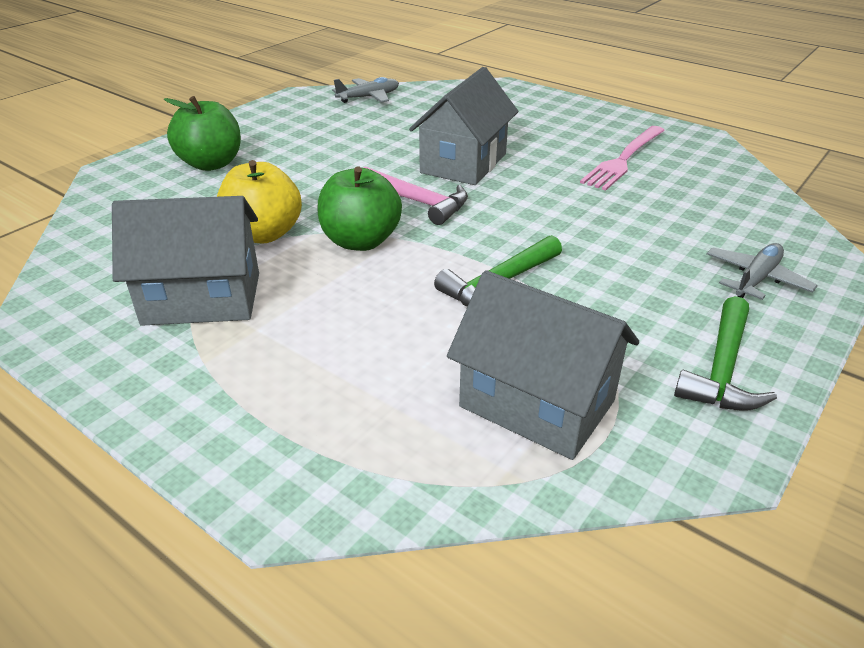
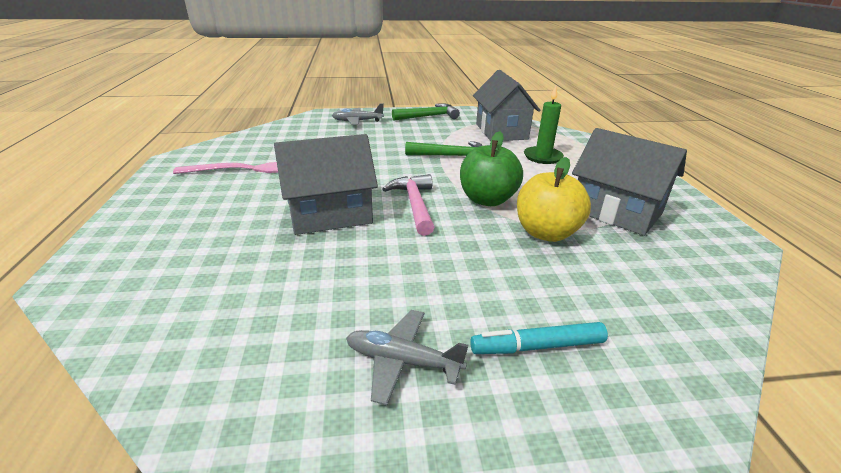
camera: 135 degrees left, 5 degrees down
green apple [164,96,241,171] -> turquoise marker [470,322,608,354]
grey plane [332,77,399,103] -> grey plane moved to [346,310,469,405]
none -> green candle [524,86,564,164]

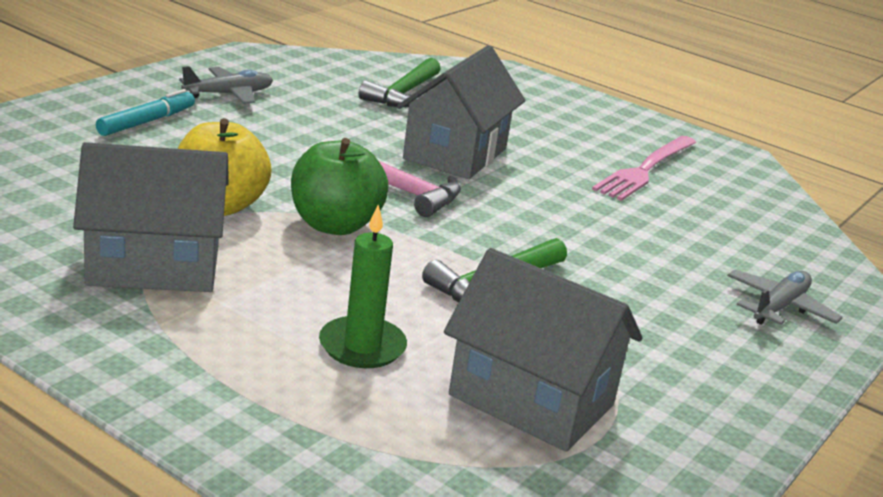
camera: 130 degrees right, 5 degrees down
green hammer [392,104,460,121] -> green hammer moved to [359,58,441,107]

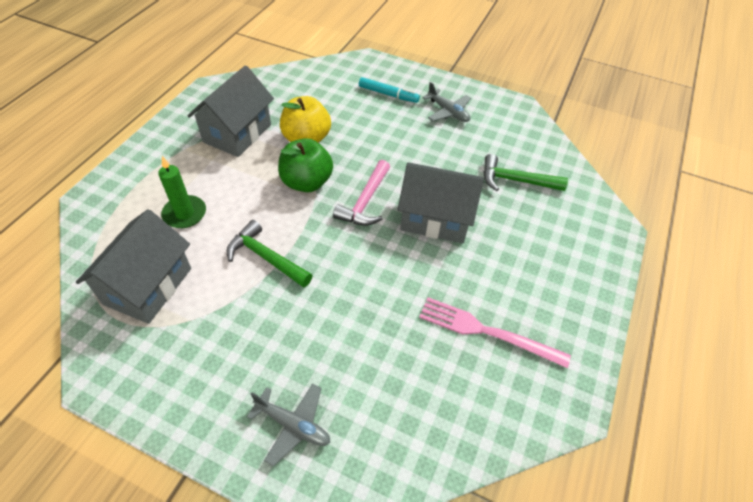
camera: 80 degrees right, 25 degrees up
grey house [73,142,229,292] -> grey house turned 45 degrees clockwise [188,65,274,157]

